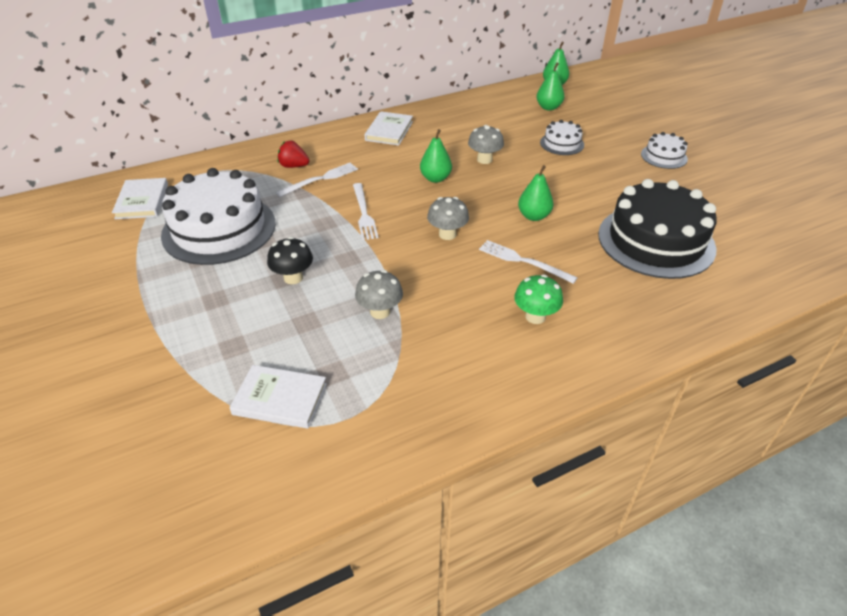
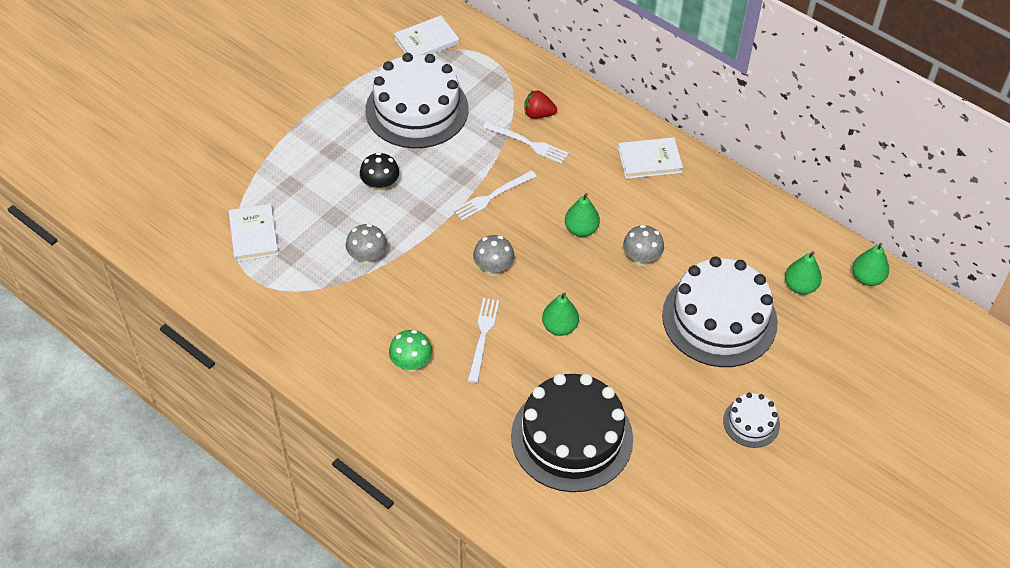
camera: 65 degrees right, 10 degrees up
red strawberry [277,141,310,168] -> red strawberry turned 75 degrees counterclockwise [524,90,557,119]
white cake [540,120,584,155] -> white cake [662,256,778,367], size x2.14

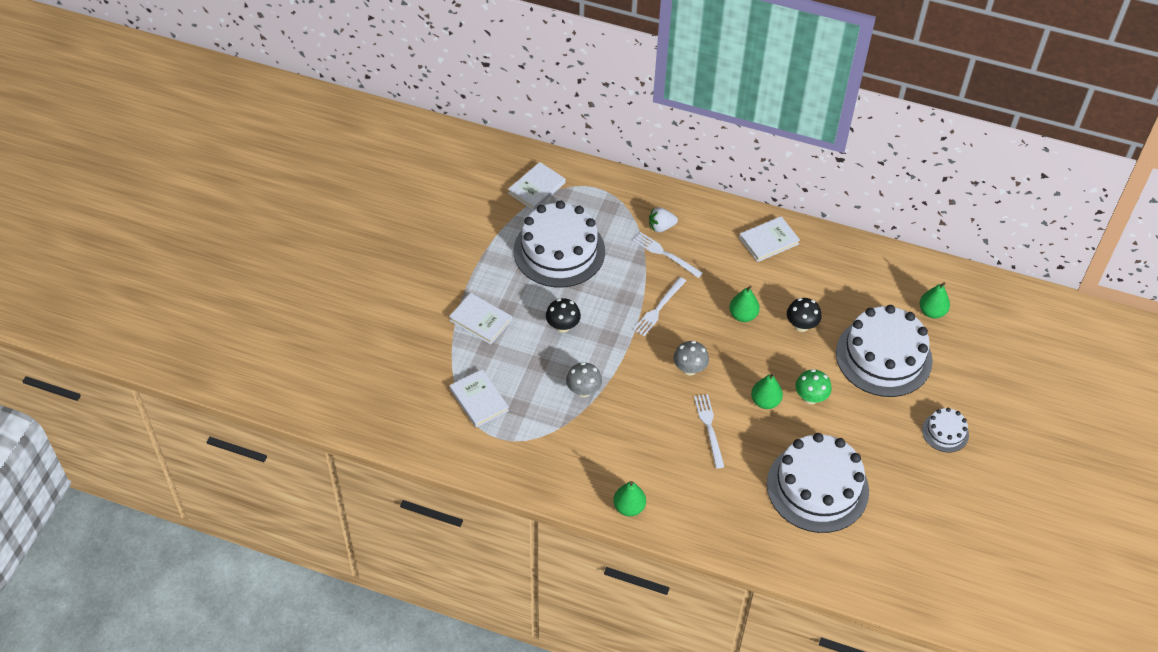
camera: 20 degrees left, 0 degrees up
green mushroom [389,330,432,372] -> green mushroom moved to [795,369,832,404]
white fork [483,121,569,164] -> white fork turned 150 degrees counterclockwise [632,232,703,278]
black cake [511,373,633,492] -> white cake [767,433,869,533]
red strawberry [524,90,557,119] -> white strawberry [649,207,678,232]
grey mushroom [623,225,664,266] -> black mushroom [787,298,822,332]
green pear [853,243,889,286] -> green pear moved to [613,481,646,516]
none -> white book [449,293,512,345]

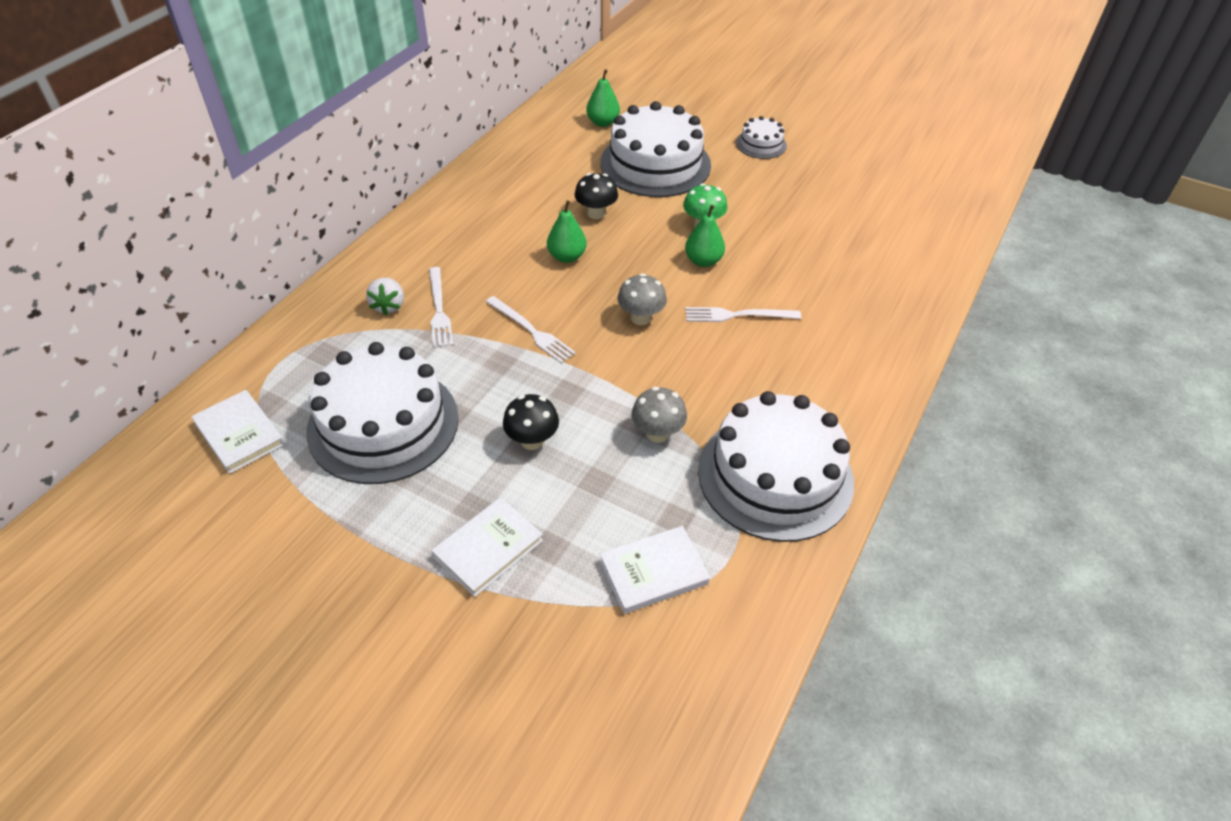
camera: 80 degrees left, 5 degrees down
green pear [613,481,646,516] -> none
white fork [632,232,703,278] -> white fork turned 60 degrees counterclockwise [429,267,453,348]
white book [739,216,800,262] -> none
white cake [767,433,869,533] -> white cake moved to [698,391,854,542]

